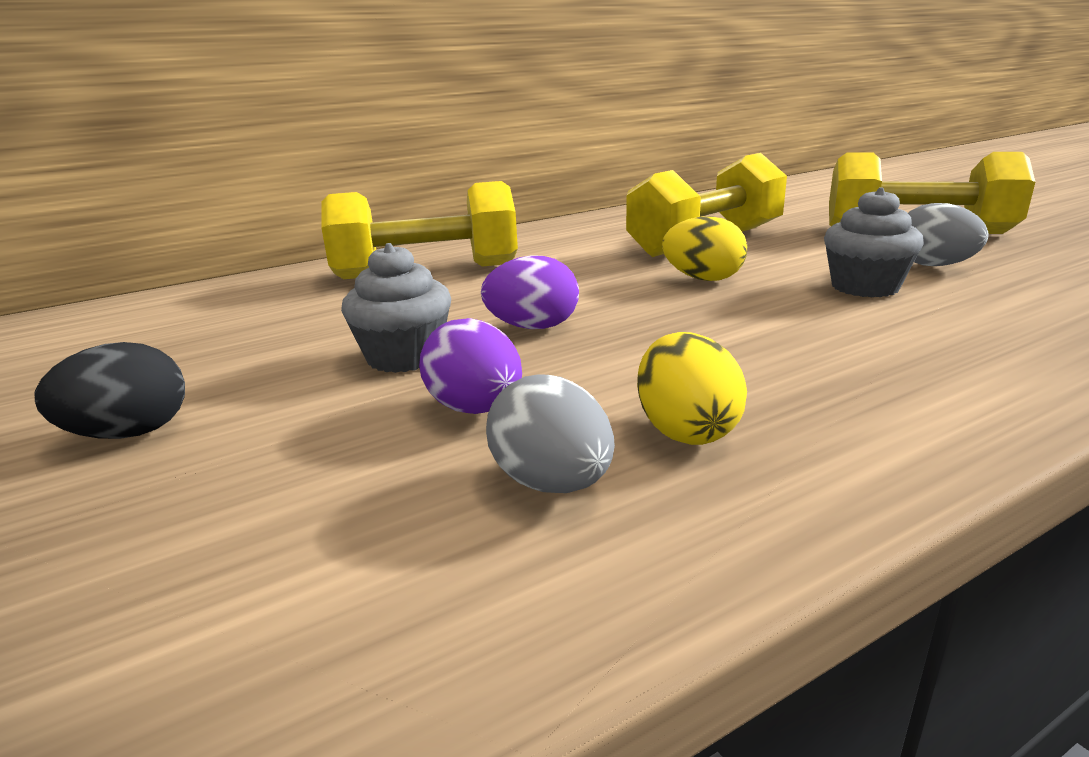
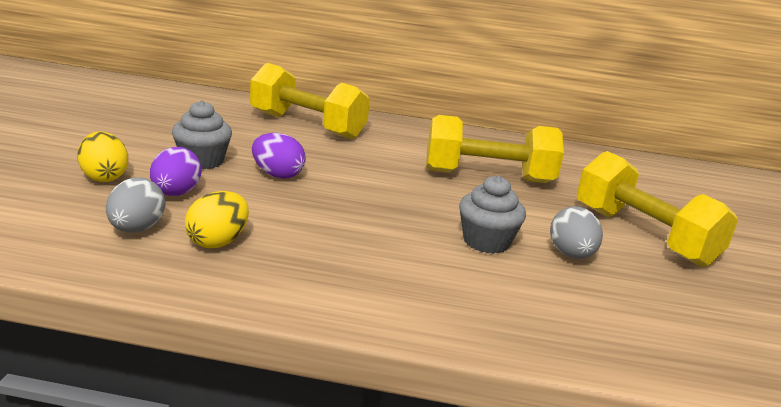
camera: 35 degrees right, 0 degrees up
black egg [35,342,185,439] -> none
yellow egg [662,216,747,281] -> yellow egg moved to [77,131,128,182]

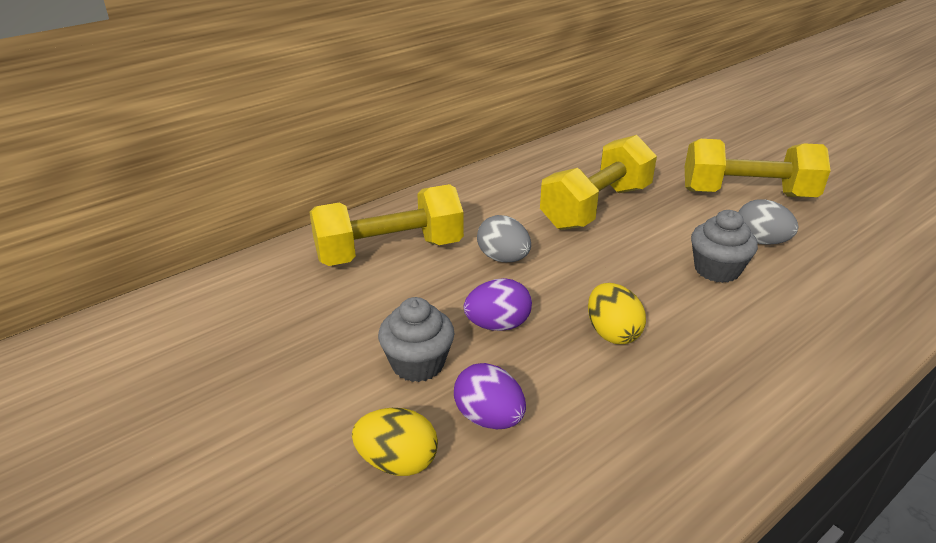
camera: 45 degrees left, 10 degrees up
grey egg [106,178,165,233] -> grey egg moved to [477,215,531,262]
yellow egg [185,191,249,248] -> yellow egg moved to [588,283,646,344]

